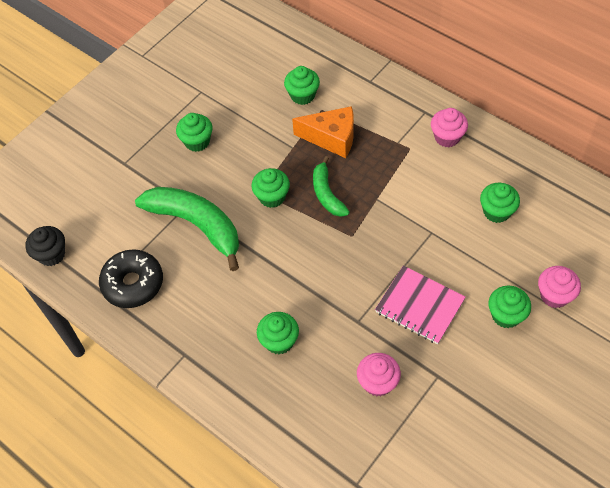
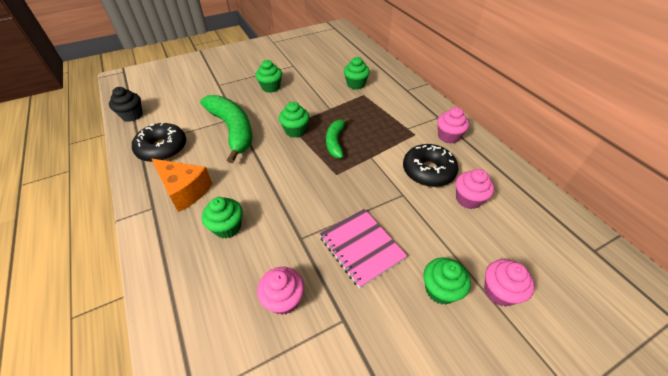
camera: 20 degrees right, 10 degrees down
orange cheese [292,106,354,158] -> orange cheese moved to [152,159,213,212]
green cupcake [480,183,520,223] -> pink cupcake [456,169,494,209]
none -> black donut [403,144,459,187]

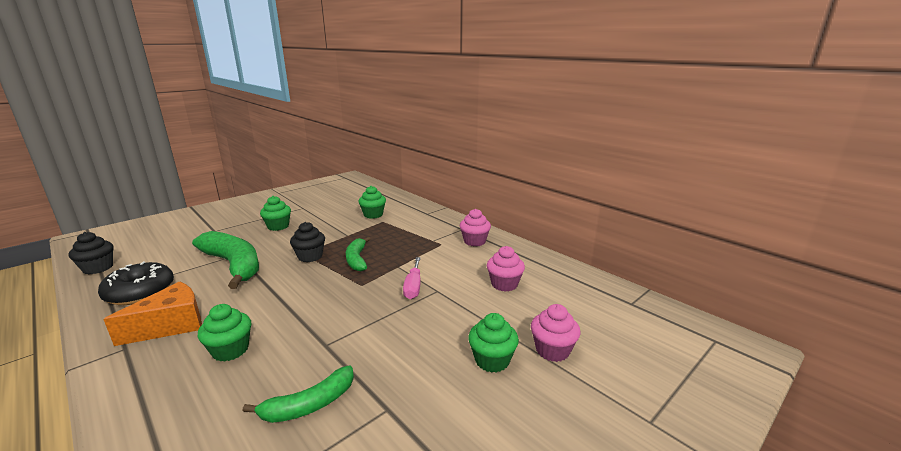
camera: 15 degrees left, 25 degrees down
orange cheese [152,159,213,212] -> orange cheese turned 60 degrees counterclockwise [103,281,202,346]
pink cupcake [257,267,305,315] -> green banana [243,366,354,423]
green cupcake [279,102,309,138] -> black cupcake [290,222,325,262]
pink notebook [319,209,407,288] -> none
black donut [403,144,459,187] -> none
none -> pink screwdriver [403,257,421,299]

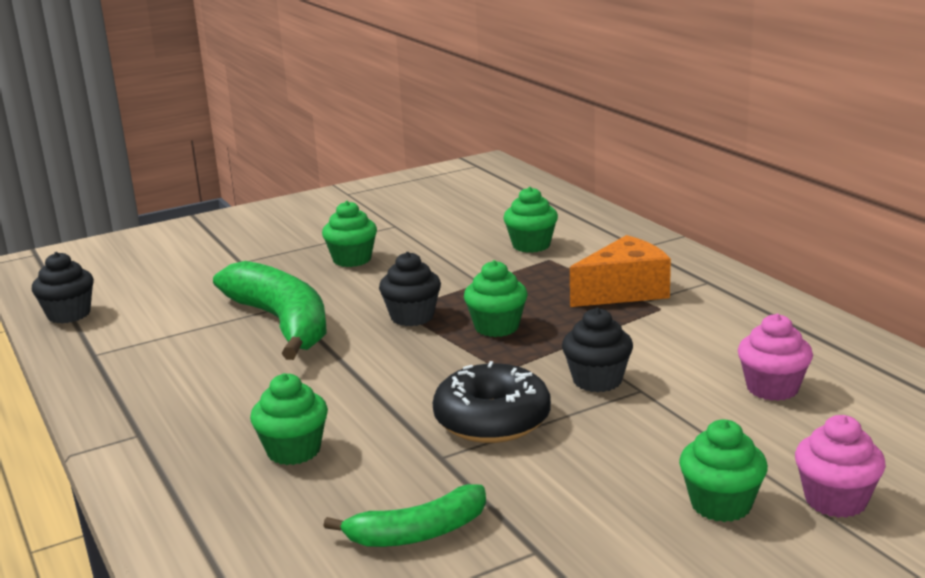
camera: 15 degrees right, 0 degrees up
black donut [98,261,174,305] -> black donut moved to [433,361,551,443]
orange cheese [103,281,202,346] -> orange cheese moved to [570,235,671,307]
green banana [346,237,370,271] -> green cupcake [464,260,527,337]
pink screwdriver [403,257,421,299] -> black cupcake [562,308,633,392]
pink cupcake [460,209,491,246] -> none

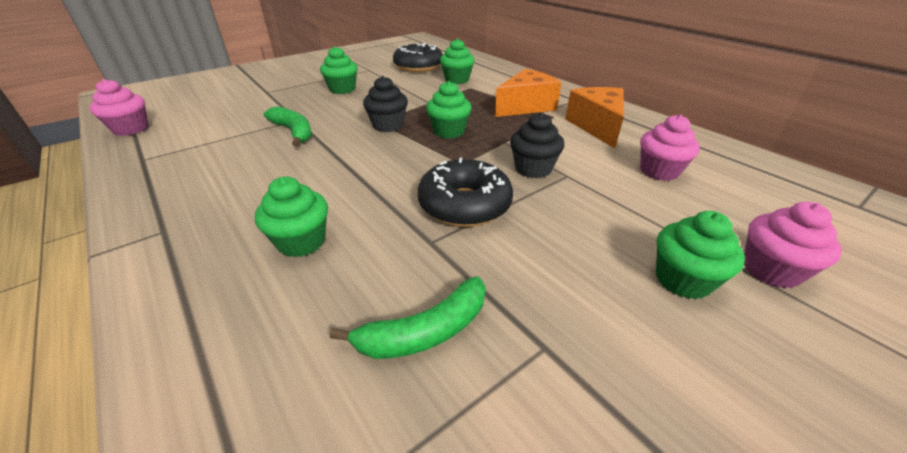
camera: 10 degrees left, 15 degrees up
black cupcake [32,252,94,324] -> pink cupcake [90,79,149,136]
green banana [213,261,327,360] -> green banana [263,106,311,147], size x0.56
none -> black donut [393,43,443,72]
none -> orange cheese [565,87,624,148]

